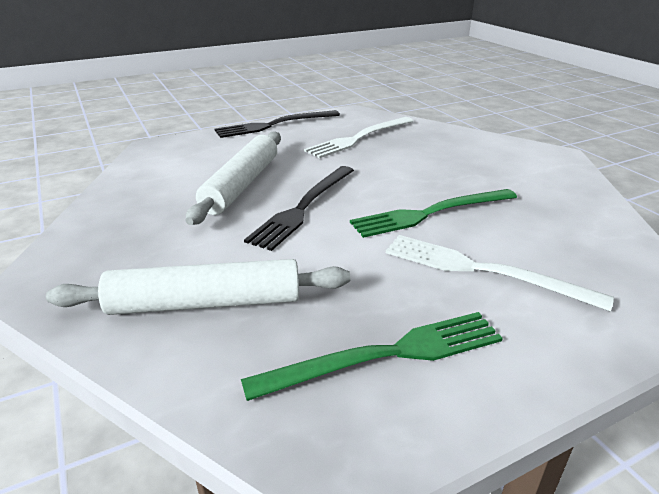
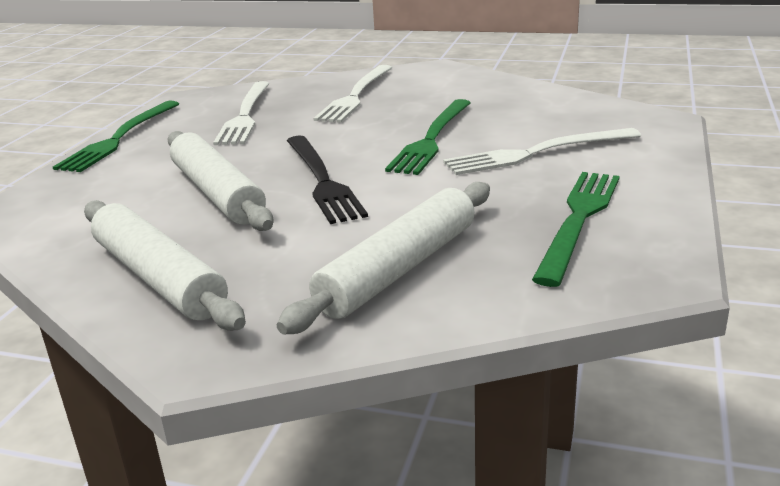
camera: 45 degrees left, 5 degrees down
black fork [214,110,340,138] -> green fork [53,101,179,172]
none -> white rolling pin [84,200,246,331]
none -> white fork [313,65,392,123]

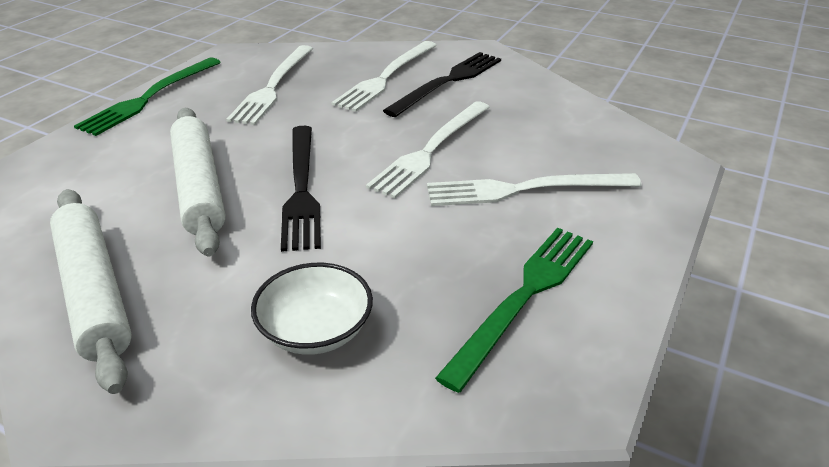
camera: 10 degrees right, 10 degrees up
white rolling pin [277,182,490,335] -> white bowl [251,263,373,355]
green fork [385,99,471,175] -> white fork [366,101,490,199]
none -> black fork [383,52,501,117]

